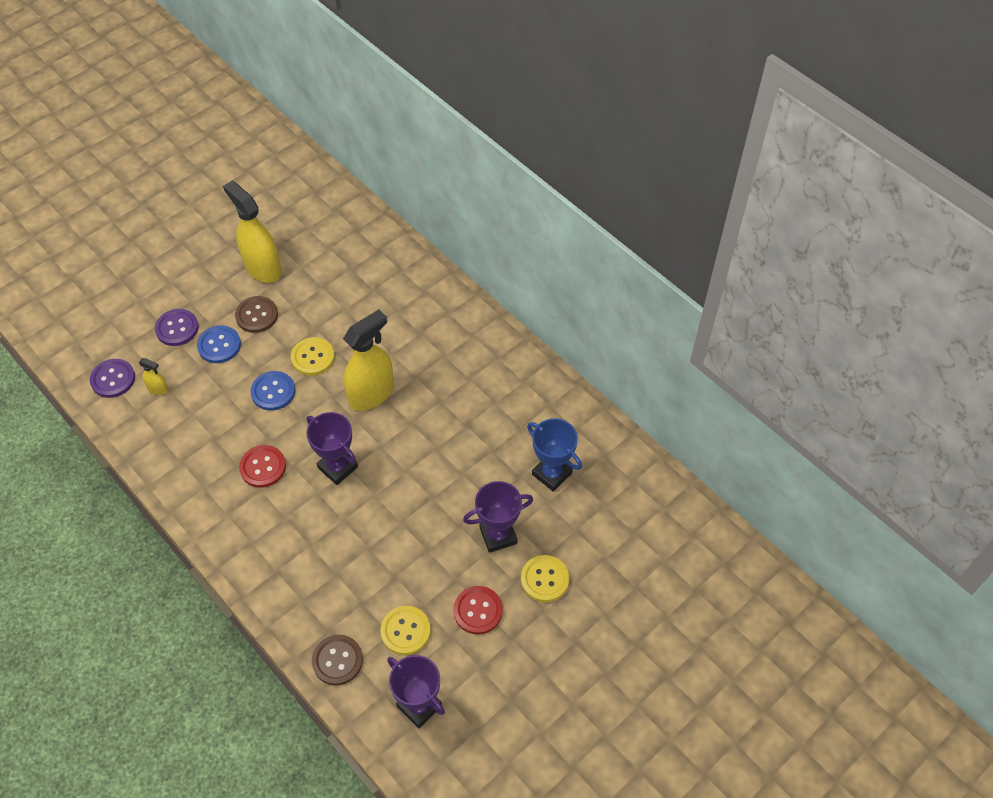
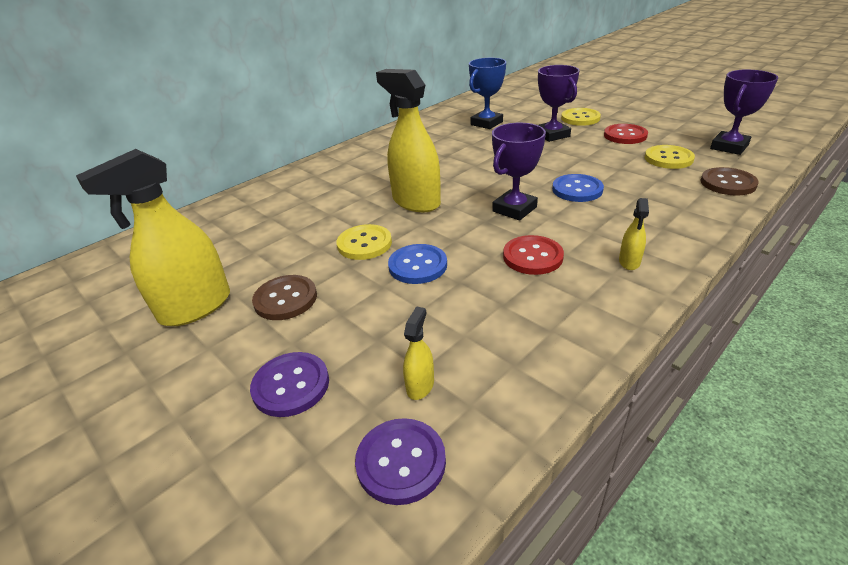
camera: 90 degrees left, 20 degrees down
blue button [197,326,241,363] -> blue button moved to [552,174,604,202]
none -> yellow spray bottle [619,198,649,270]

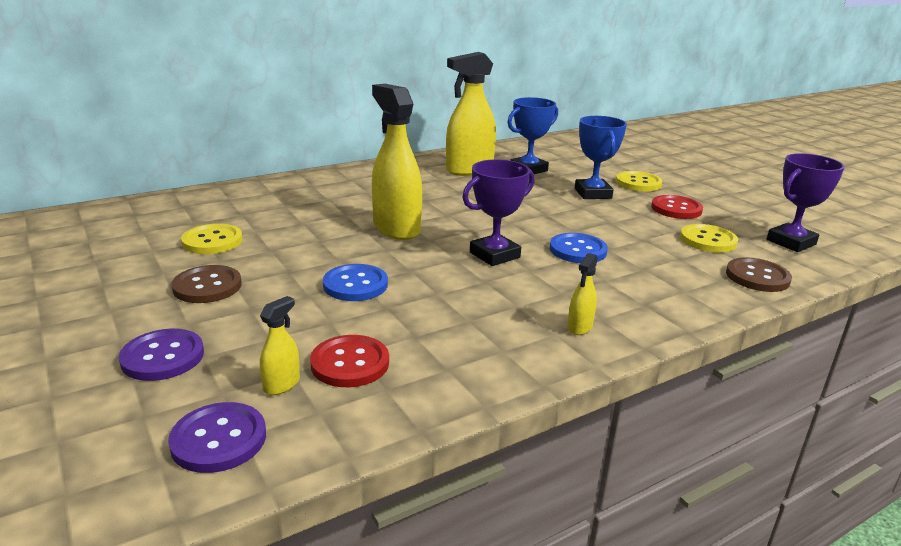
camera: 10 degrees right, 10 degrees down
yellow spray bottle [76,149,230,326] -> yellow spray bottle moved to [446,52,496,176]
yellow button [337,224,392,260] -> yellow button moved to [181,224,243,254]
red button [503,235,564,275] -> red button moved to [310,335,389,387]
purple trophy [538,65,580,142] -> blue trophy [575,116,627,199]

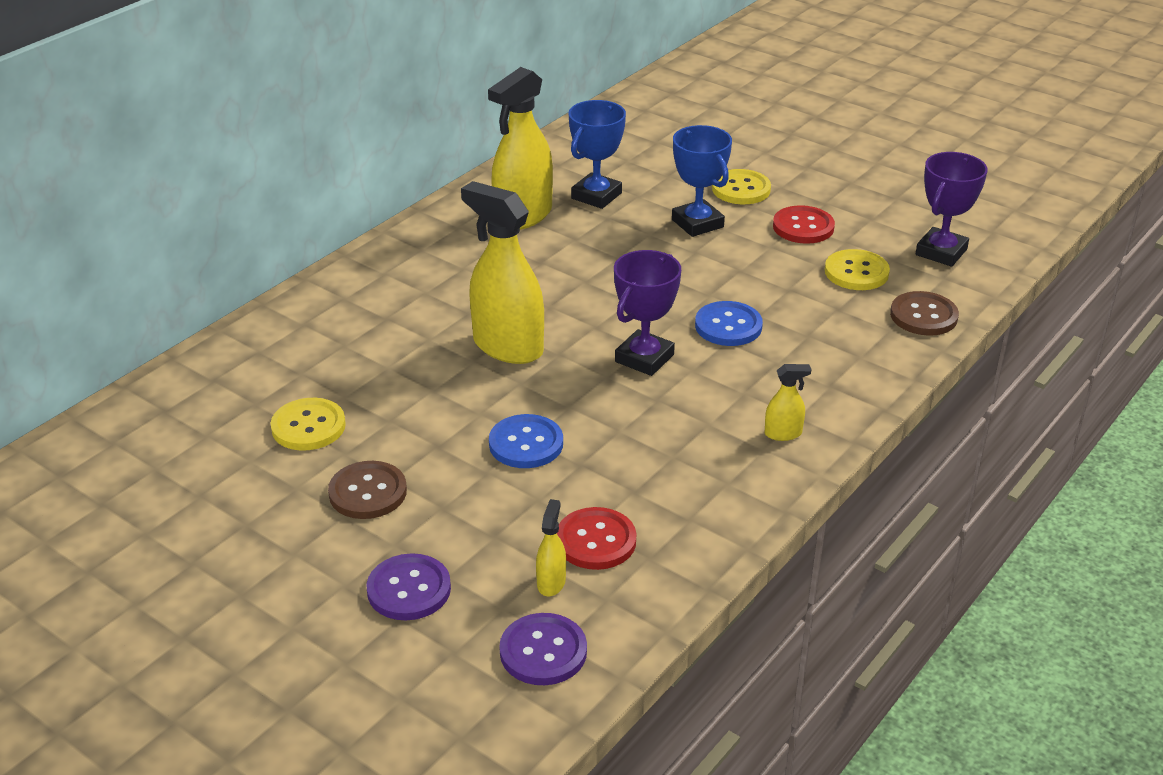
camera: 20 degrees left, 10 degrees up
yellow spray bottle [568,253,598,335] -> yellow spray bottle turned 105 degrees counterclockwise [765,364,811,441]

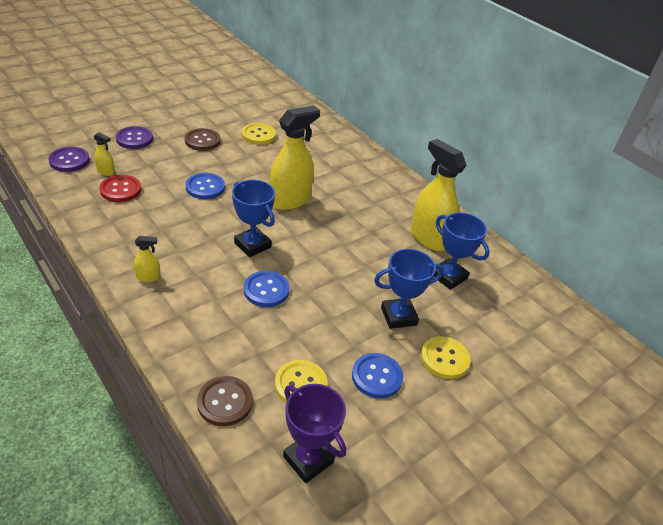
camera: 100 degrees right, 5 degrees up
purple trophy [614,250,681,376] -> blue trophy [232,180,275,257]
yellow spray bottle [765,364,811,441] -> yellow spray bottle turned 105 degrees counterclockwise [134,236,161,282]
red button [773,205,835,244] -> blue button [352,353,403,398]

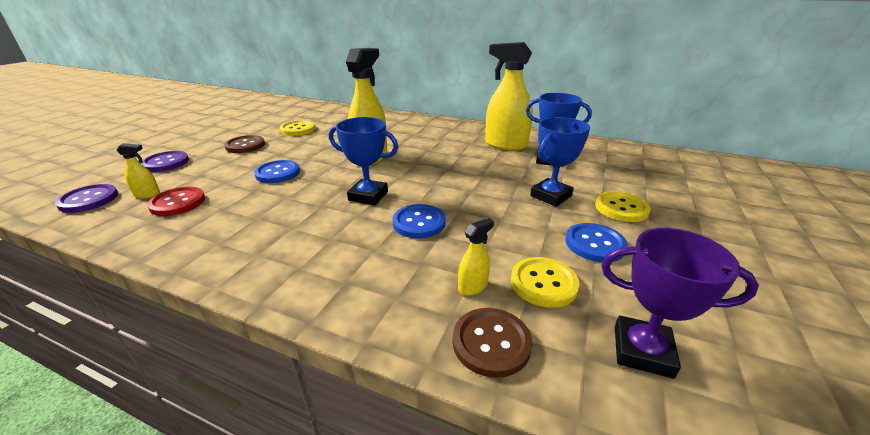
camera: 25 degrees left, 10 degrees down
yellow spray bottle [134,236,161,282] -> yellow spray bottle moved to [458,218,494,296]

